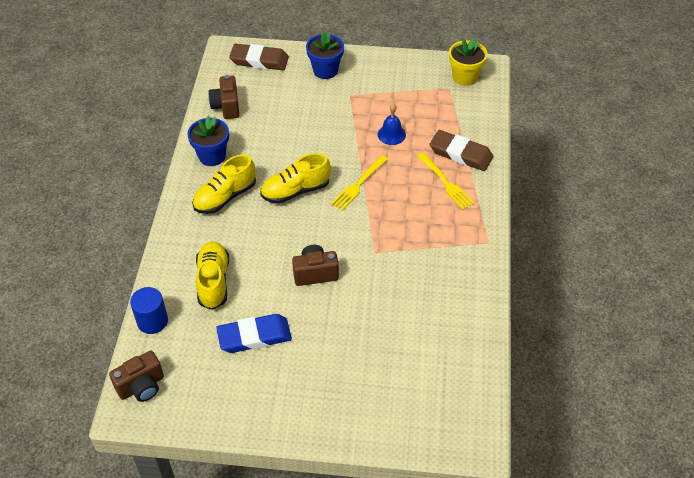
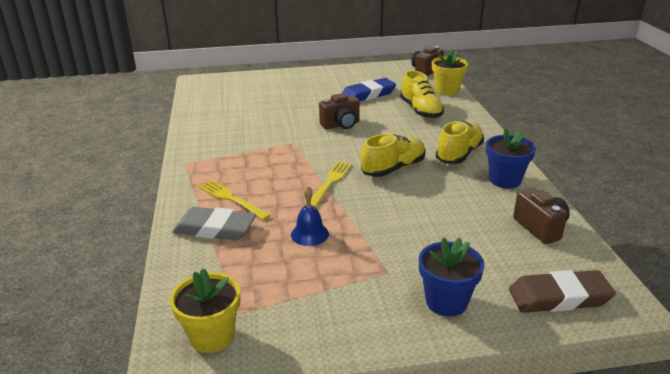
camera: 165 degrees right, 20 degrees down
blue cylinder [130,287,168,334] -> yellow flower pot [432,49,468,96]
brown eraser [430,130,493,171] -> grey eraser [172,207,256,241]

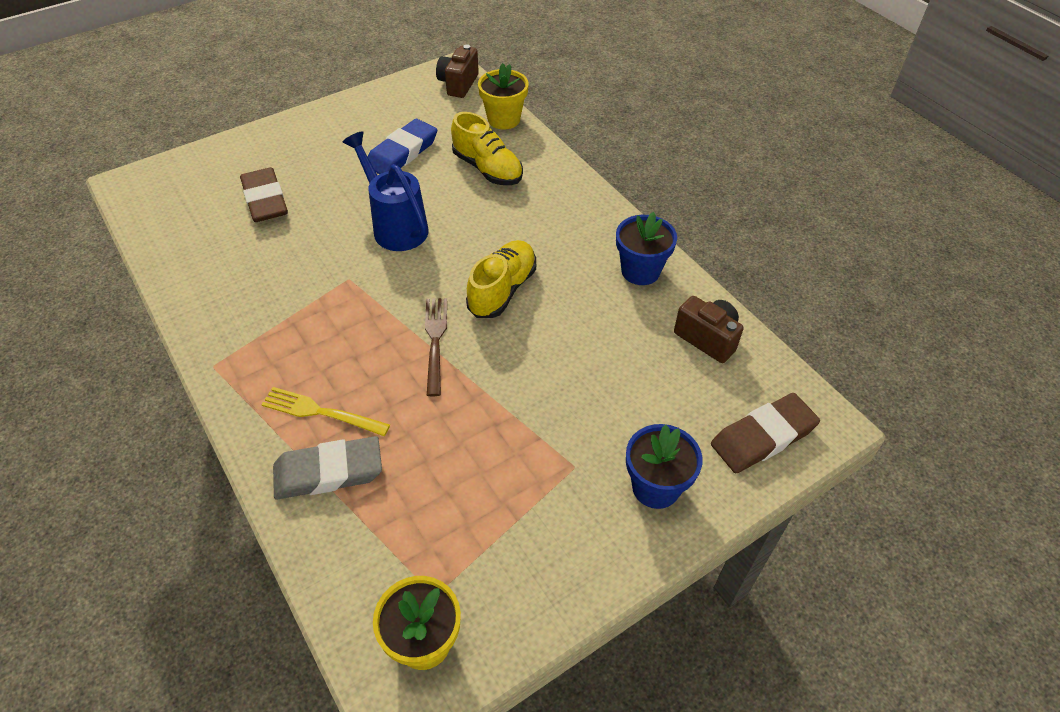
camera: 25 degrees left, 20 degrees up
blue bell [291,186,329,246] -> none
yellow fork [311,162,352,208] -> brown fork [425,298,447,396]
brown camera [319,93,360,129] -> blue watering can [343,131,428,251]
yellow shoe [436,121,484,164] -> none
none -> brown eraser [240,167,288,222]

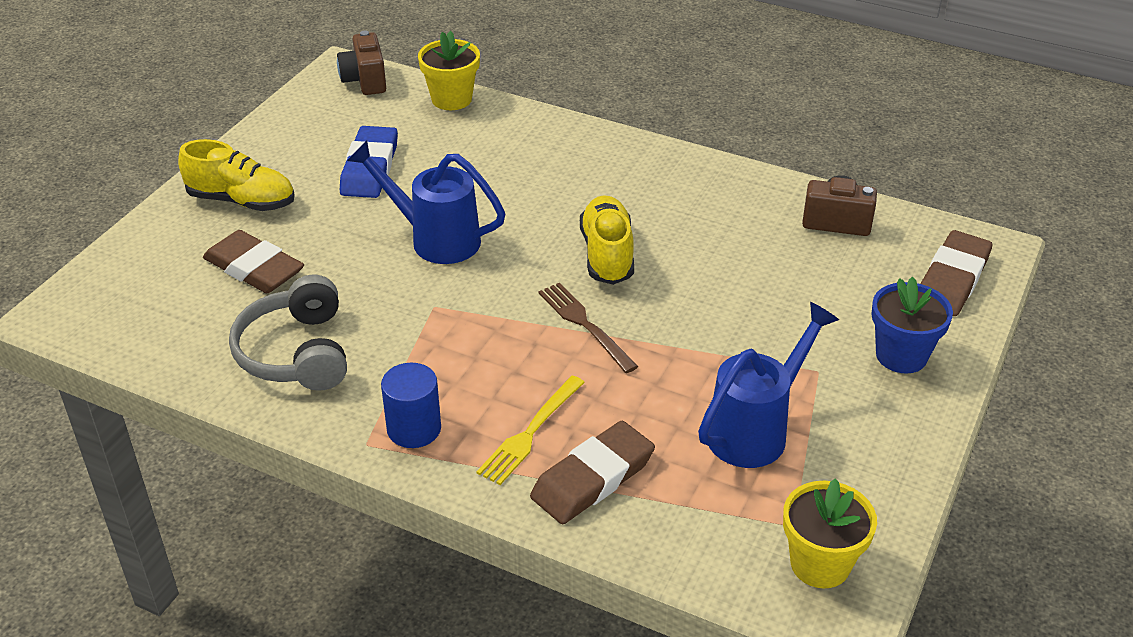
camera: 30 degrees left, 10 degrees down
yellow fork [261,387,390,436] -> yellow fork turned 45 degrees counterclockwise [476,376,585,485]
grey eraser [273,436,382,500] -> brown eraser [530,421,655,524]
yellow shoe [451,112,523,185] -> yellow shoe moved to [178,139,295,211]
blue flower pot [616,212,677,285] -> none
none -> grey headphones [229,275,347,391]
none -> blue cylinder [381,363,441,448]
none -> blue watering can [698,302,839,468]

